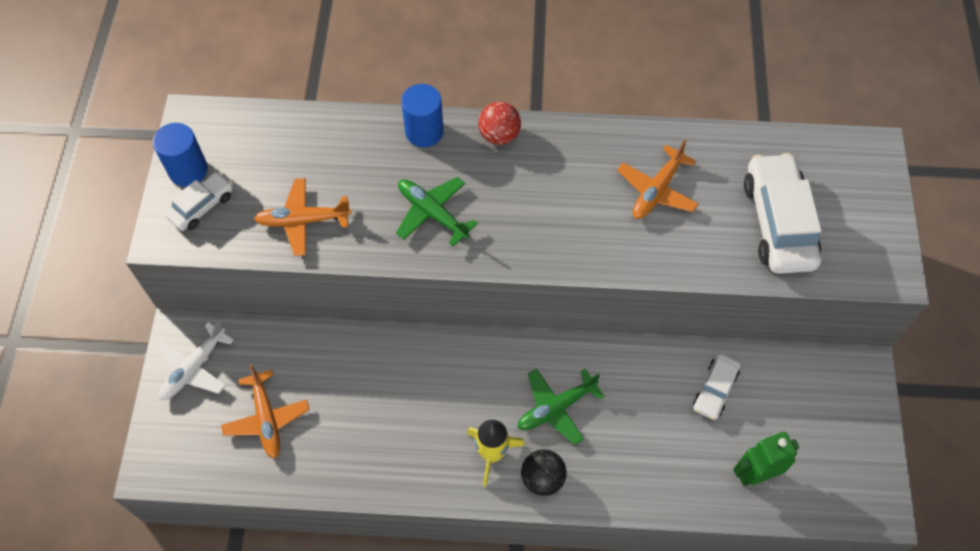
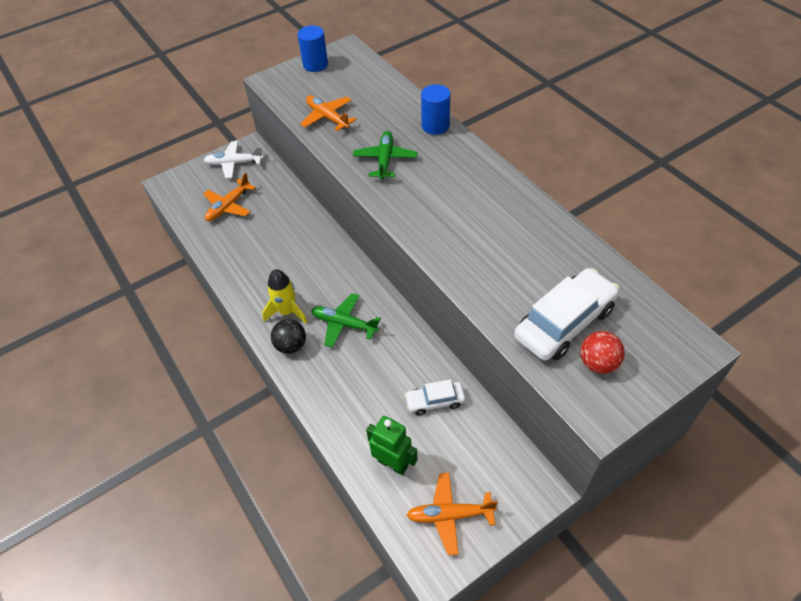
camera: 55 degrees right, 10 degrees down
white car [165,172,233,231] -> none
red ball [478,102,521,145] -> red ball moved to [580,331,625,374]
orange plane [617,140,698,219] -> orange plane moved to [406,473,498,555]

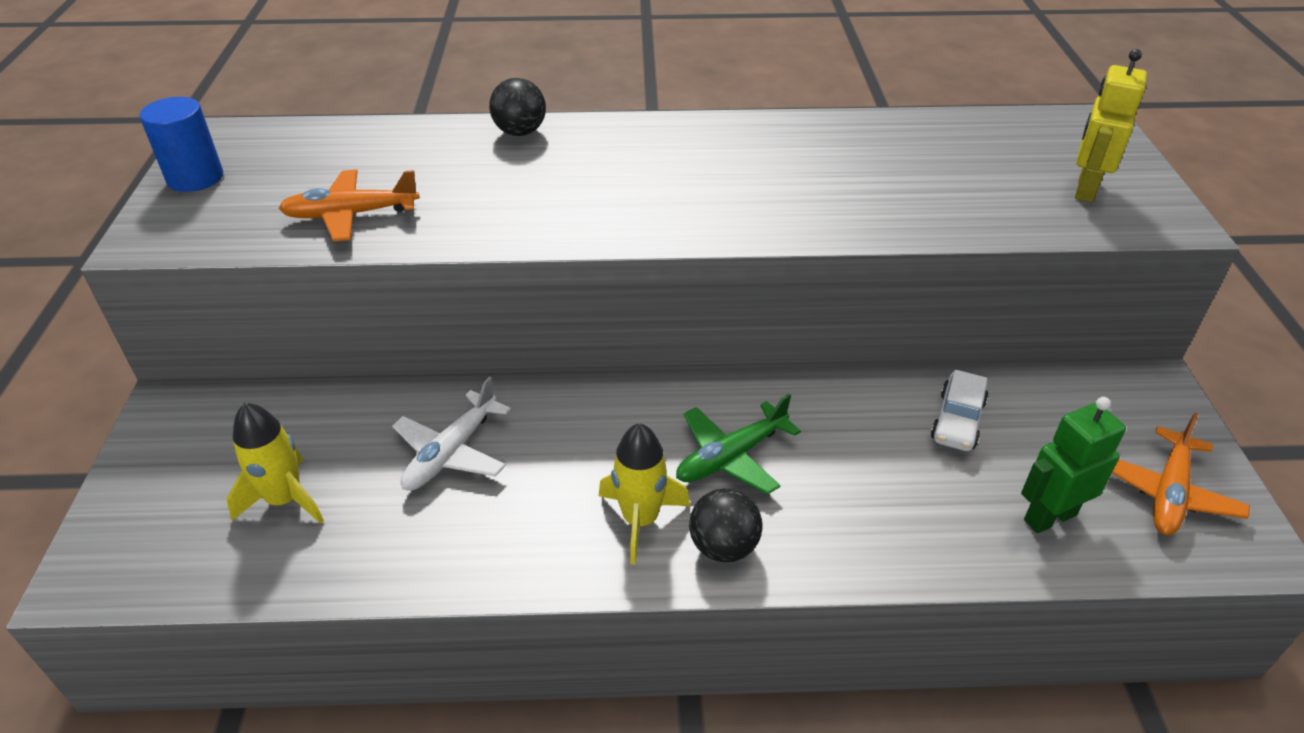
camera: 60 degrees left, 10 degrees down
white plane [204,141,264,179] -> white plane moved to [392,377,511,491]
orange plane [204,173,256,221] -> yellow rocket [226,403,324,524]
green plane [353,131,417,180] -> none
blue cylinder [421,84,450,135] -> black ball [489,78,546,136]
white car [514,268,620,361] -> none
red ball [580,331,625,374] -> yellow robot [1075,49,1147,202]

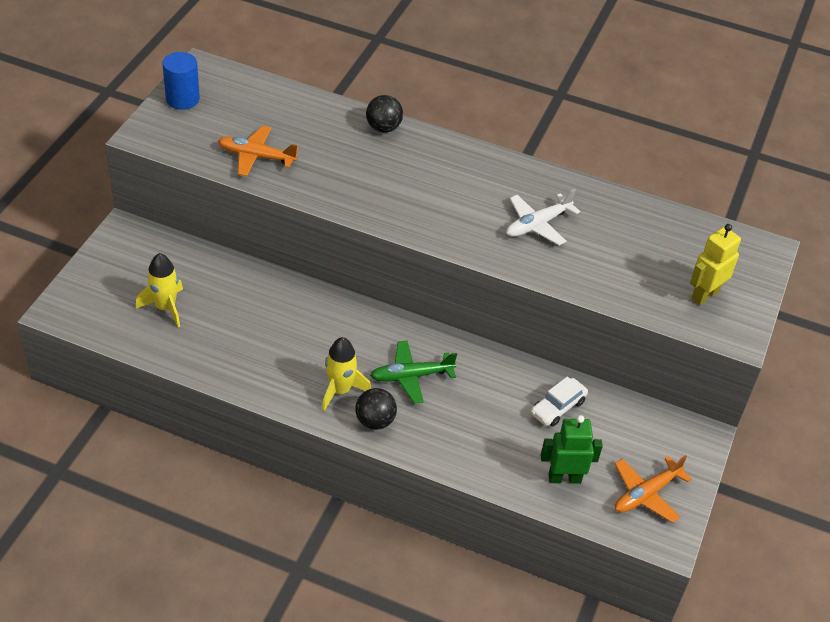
camera: 20 degrees right, 5 degrees up
white plane [392,377,511,491] -> white plane moved to [506,189,580,245]

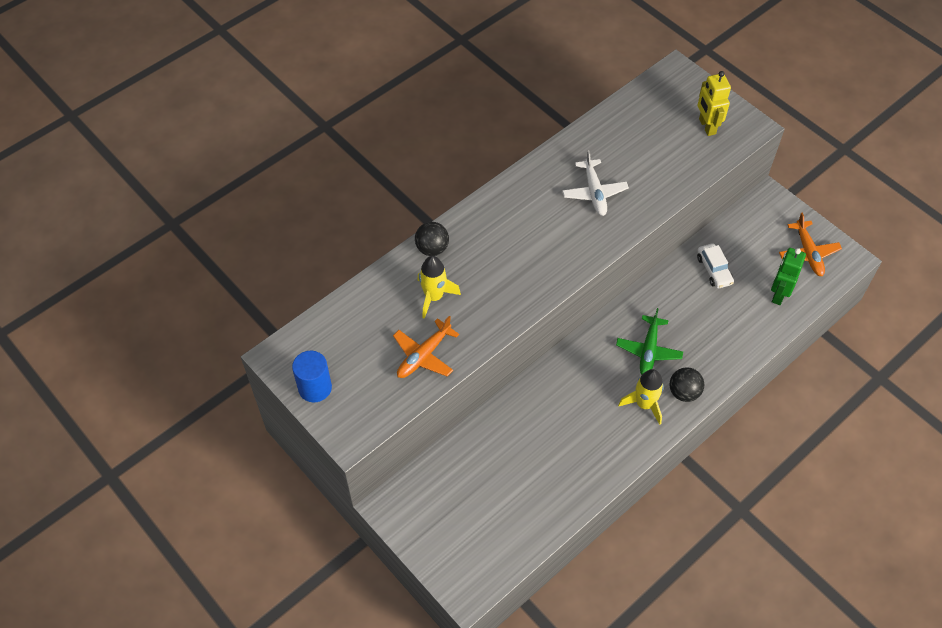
camera: 60 degrees left, 10 degrees up
yellow rocket [136,253,183,327] -> yellow rocket moved to [417,256,461,319]

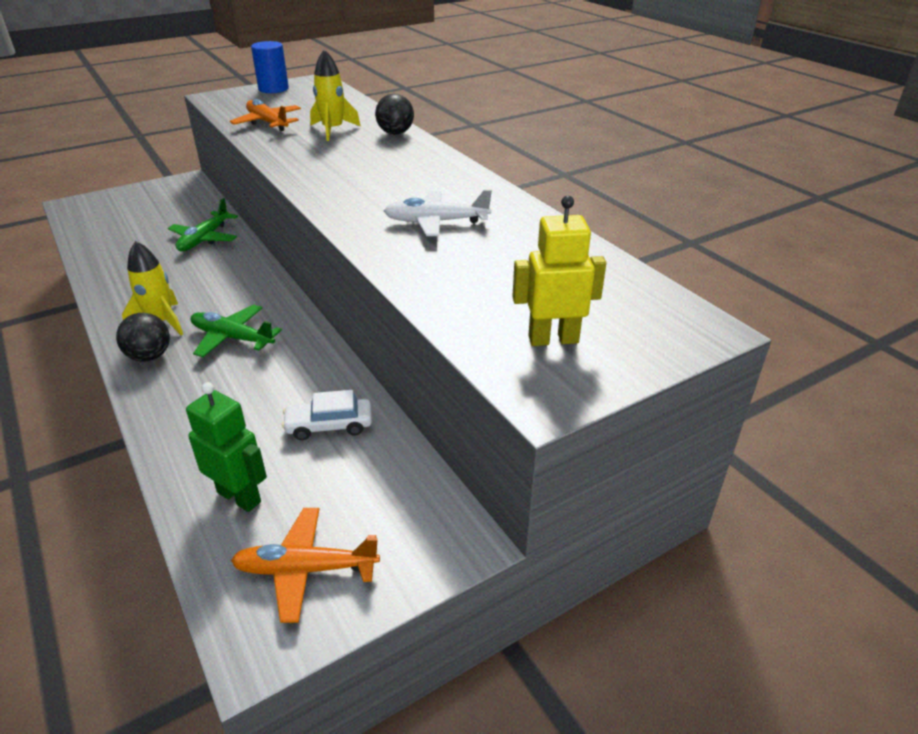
camera: 100 degrees right, 20 degrees down
none -> green plane [168,198,238,251]

